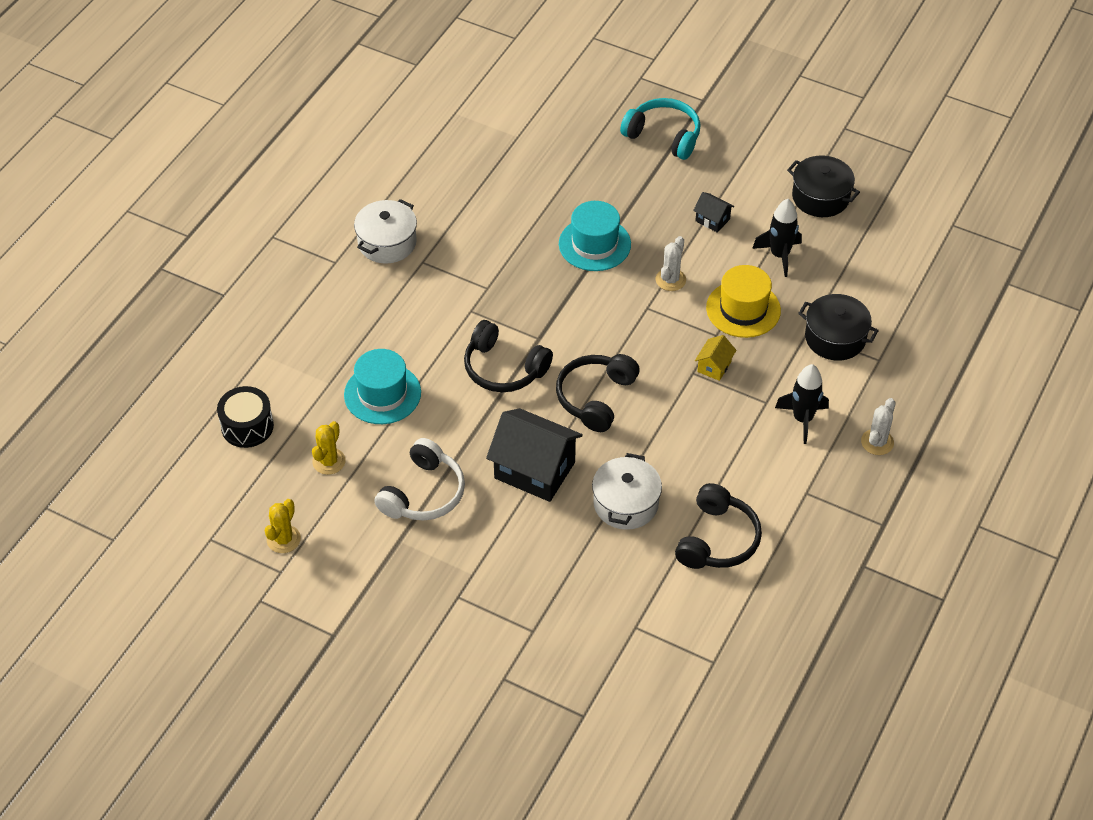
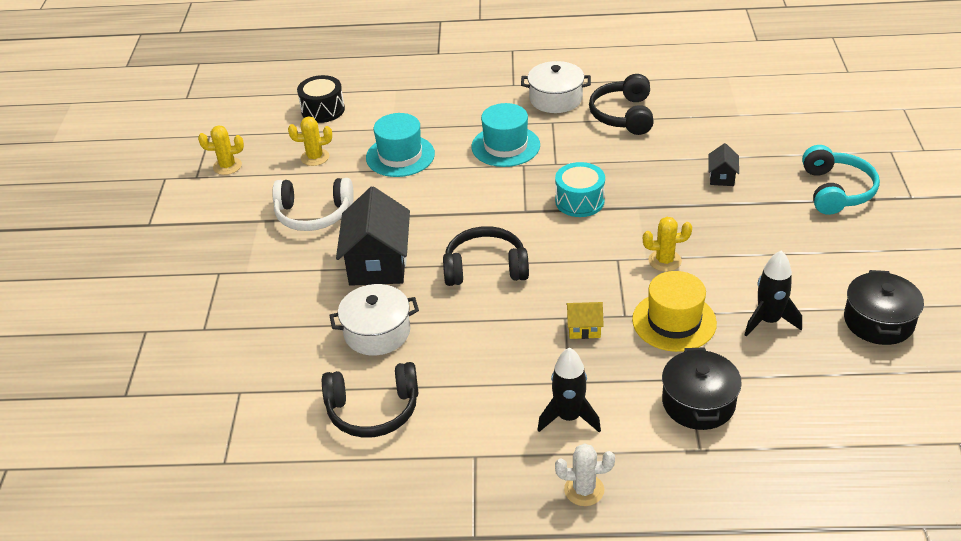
camera: 65 degrees right, 10 degrees down
black headphones [464,320,553,392] -> black headphones moved to [589,74,654,135]
turquoise hat [559,201,631,271] -> turquoise hat moved to [471,103,540,167]
white cactus [656,236,686,291] -> yellow cactus [643,217,692,272]
black house [693,192,734,233] -> black house moved to [708,143,739,186]
none -> turquoise drum [555,162,605,217]

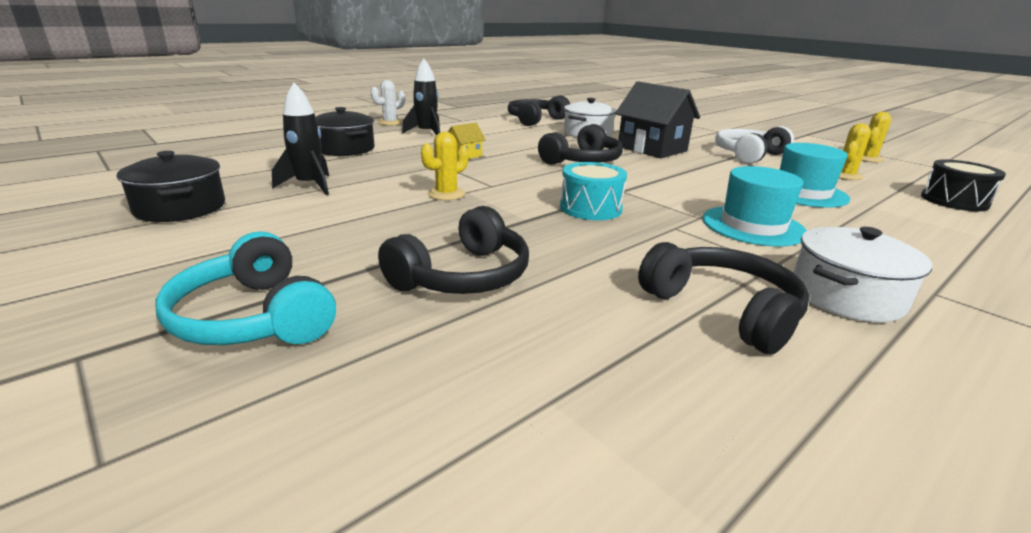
camera: 135 degrees right, 15 degrees down
yellow hat [632,271,717,352] -> none
black house [708,143,739,186] -> black headphones [378,206,529,294]

